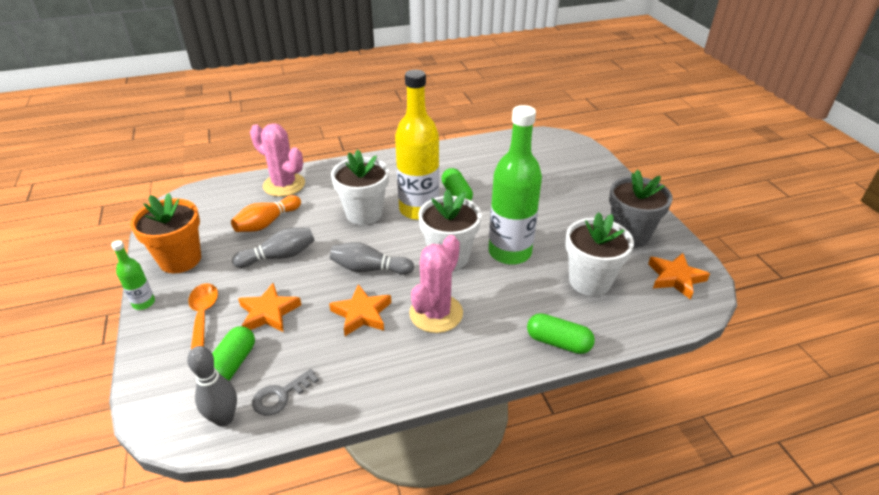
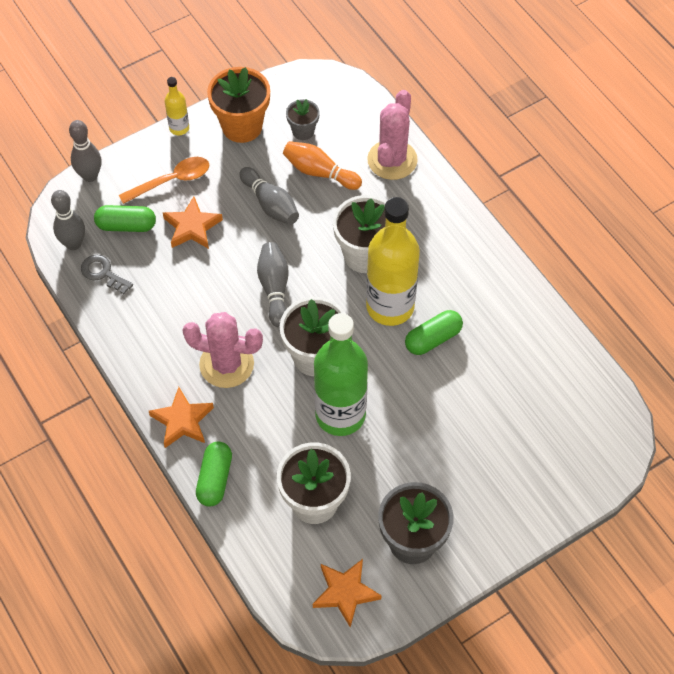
camera: 75 degrees right, 20 degrees up
green bottle [111,240,155,310] -> yellow bottle [165,77,189,135]
orange star [329,284,391,336] -> orange star moved to [149,387,214,448]
none -> grey bowling pin [69,120,102,182]
none -> grey flower pot [286,99,320,140]

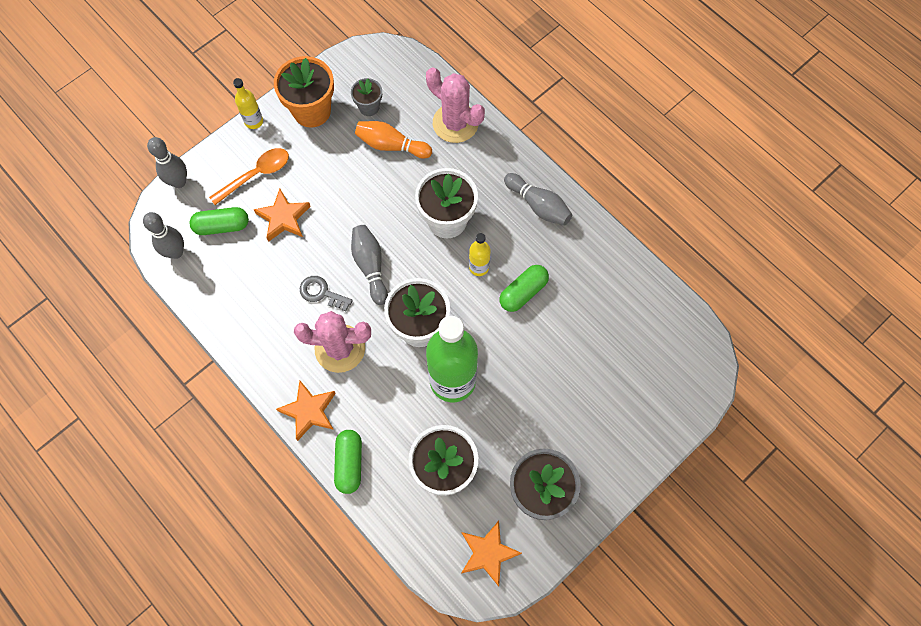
camera: 10 degrees left, 10 degrees up
grey key [81,255,133,294] -> grey key moved to [300,276,353,311]
grey bowling pin [239,167,299,225] -> grey bowling pin moved to [504,173,572,226]
yellow bottle [366,197,420,326] -> yellow bottle [469,233,491,276], size x0.45
pink cactus [367,90,418,180] -> pink cactus turned 60 degrees counterclockwise [426,67,485,143]

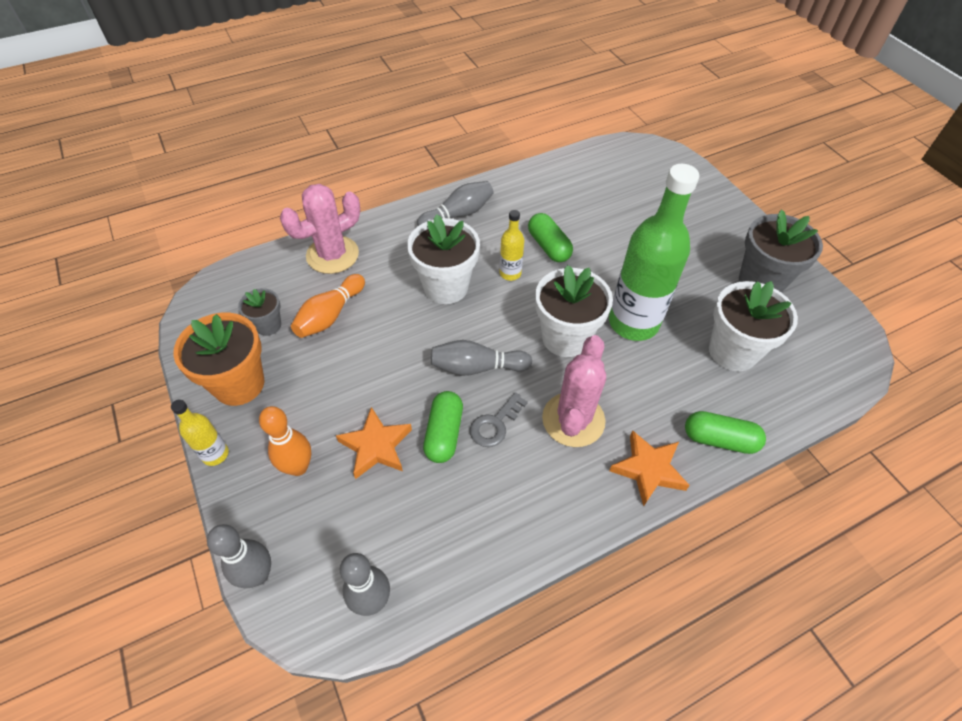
camera: 75 degrees left, 15 degrees down
green capsule [189,207,249,235] -> green capsule moved to [423,391,463,463]
orange spoon [209,148,289,205] -> orange bowling pin [259,406,311,476]
orange star [461,521,522,587] -> none

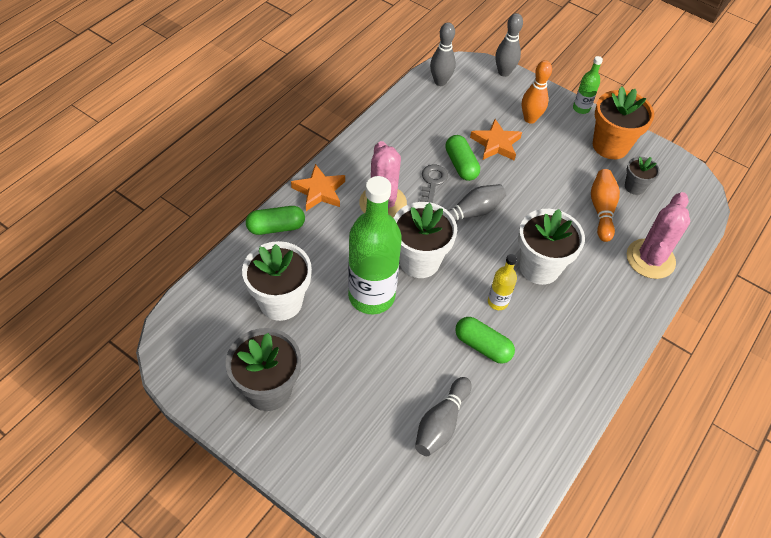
camera: 150 degrees right, 0 degrees up
yellow bottle [171,399,229,466] -> green bottle [573,56,603,114]
grey bowling pin [417,181,494,226] -> grey bowling pin moved to [415,377,472,456]

